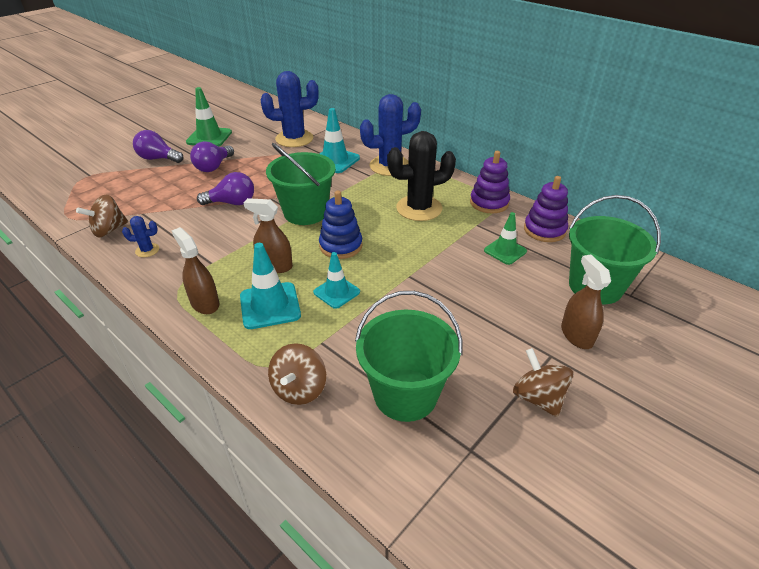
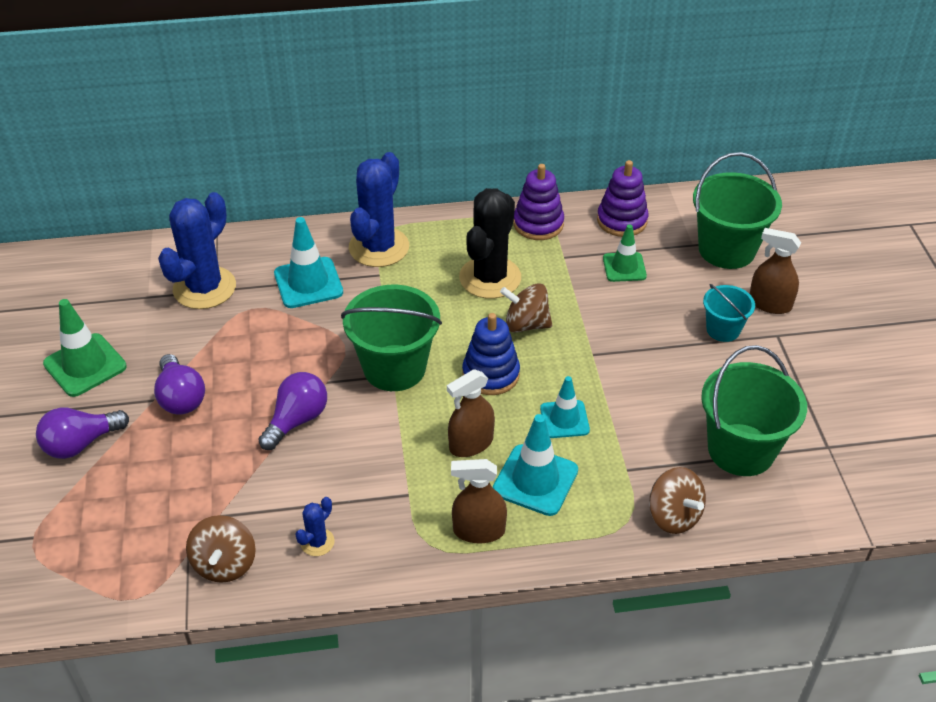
camera: 50 degrees left, 5 degrees up
brown spinning top [513,348,574,417] -> brown spinning top moved to [500,283,552,333]
none -> turquoise bucket [703,284,755,342]

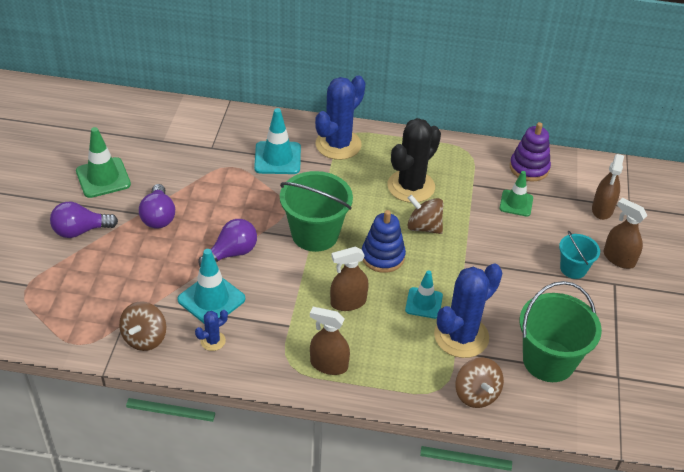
camera: 15 degrees right, 0 degrees up
blue cactus [158,192,236,309] -> blue cactus moved to [434,263,502,358]
turquoise traffic cone [493,414,578,516] -> turquoise traffic cone moved to [177,249,245,323]
purple stacking toy [513,164,564,240] -> none
green bucket [693,152,782,269] -> brown spray bottle [592,154,624,220]

